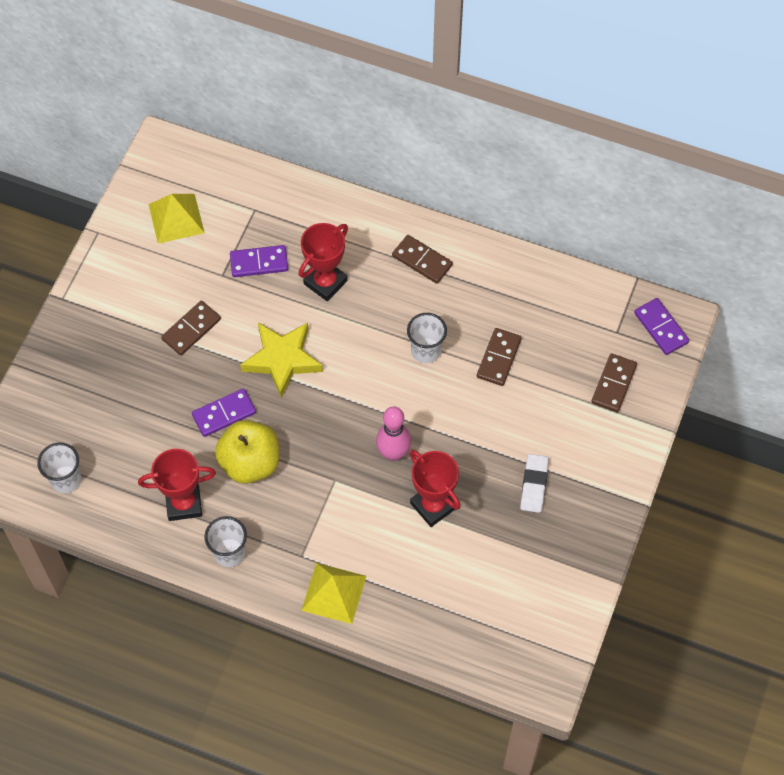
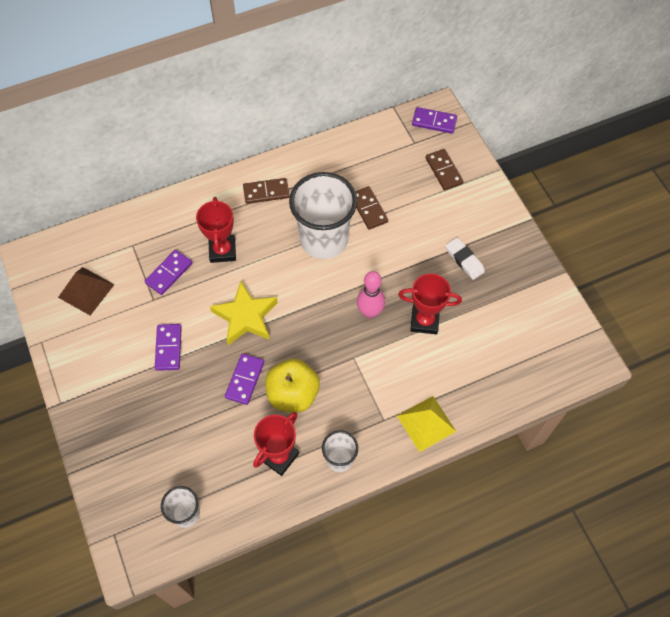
camera: 45 degrees left, 0 degrees up
yellow pyramid [148,194,205,244] -> brown pyramid [58,267,115,315]
brown domino [161,301,221,355] -> purple domino [155,324,182,371]
white cup [407,313,447,363] -> white cup [289,172,357,259], size x2.03

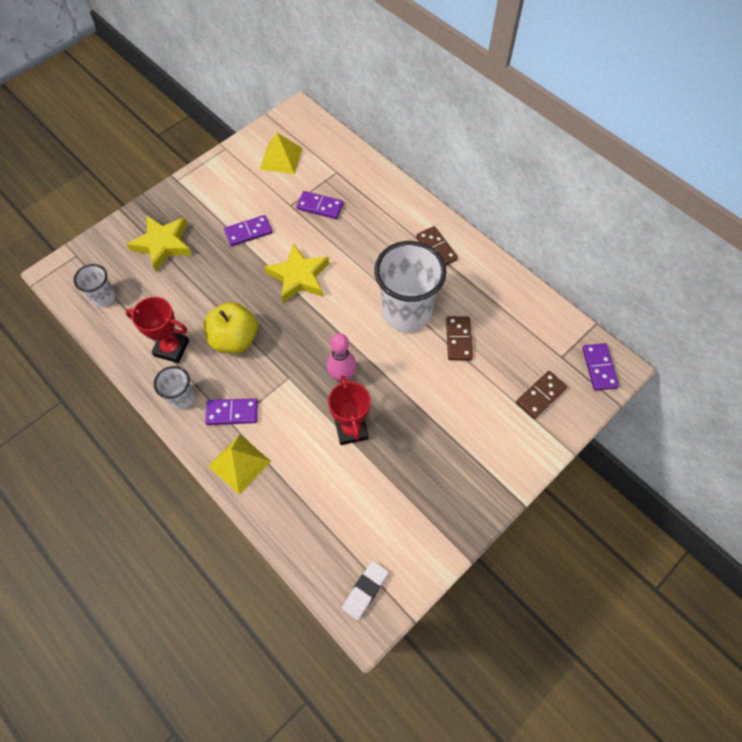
camera: 70 degrees right, 0 degrees up
brown pyramid [58,267,115,315] -> yellow pyramid [260,133,302,174]
red trophy [196,197,236,263] -> none
purple domino [225,353,264,405] -> purple domino moved to [205,398,258,425]
brown domino [355,186,388,230] -> brown domino turned 45 degrees counterclockwise [446,316,473,360]
white eraser [446,237,485,280] -> white eraser moved to [342,561,388,620]
none -> yellow star [126,215,192,272]

